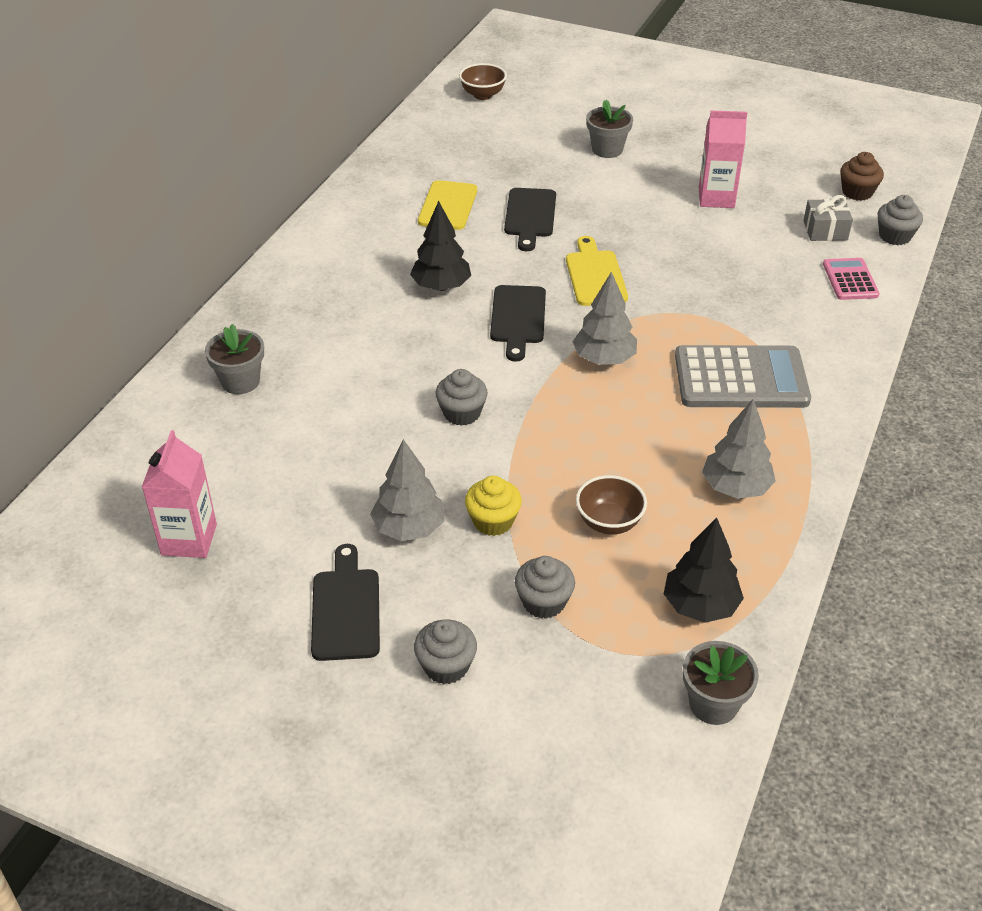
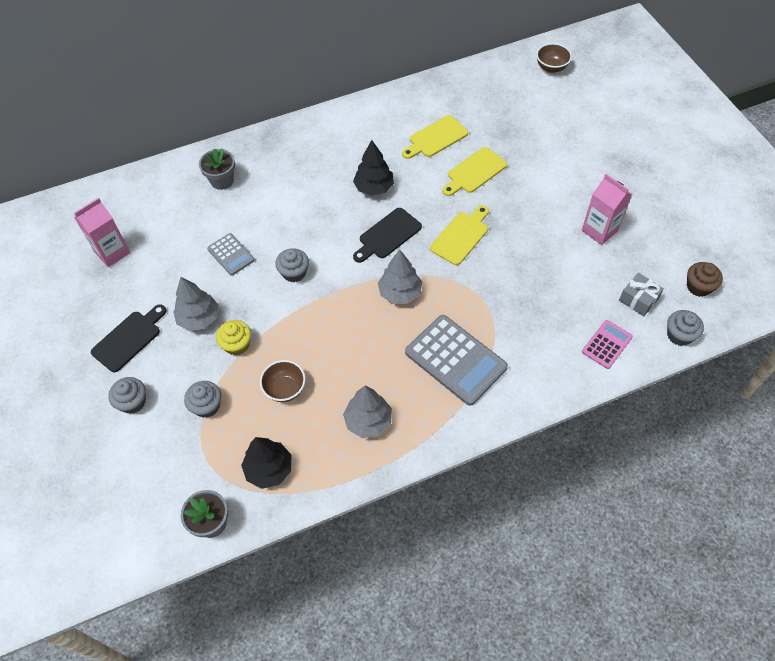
camera: 45 degrees right, 15 degrees up
black cutting board [504,188,556,251] -> yellow cutting board [442,147,507,196]
grey flower pot [586,100,633,158] -> none
none -> grey calculator [207,233,255,276]

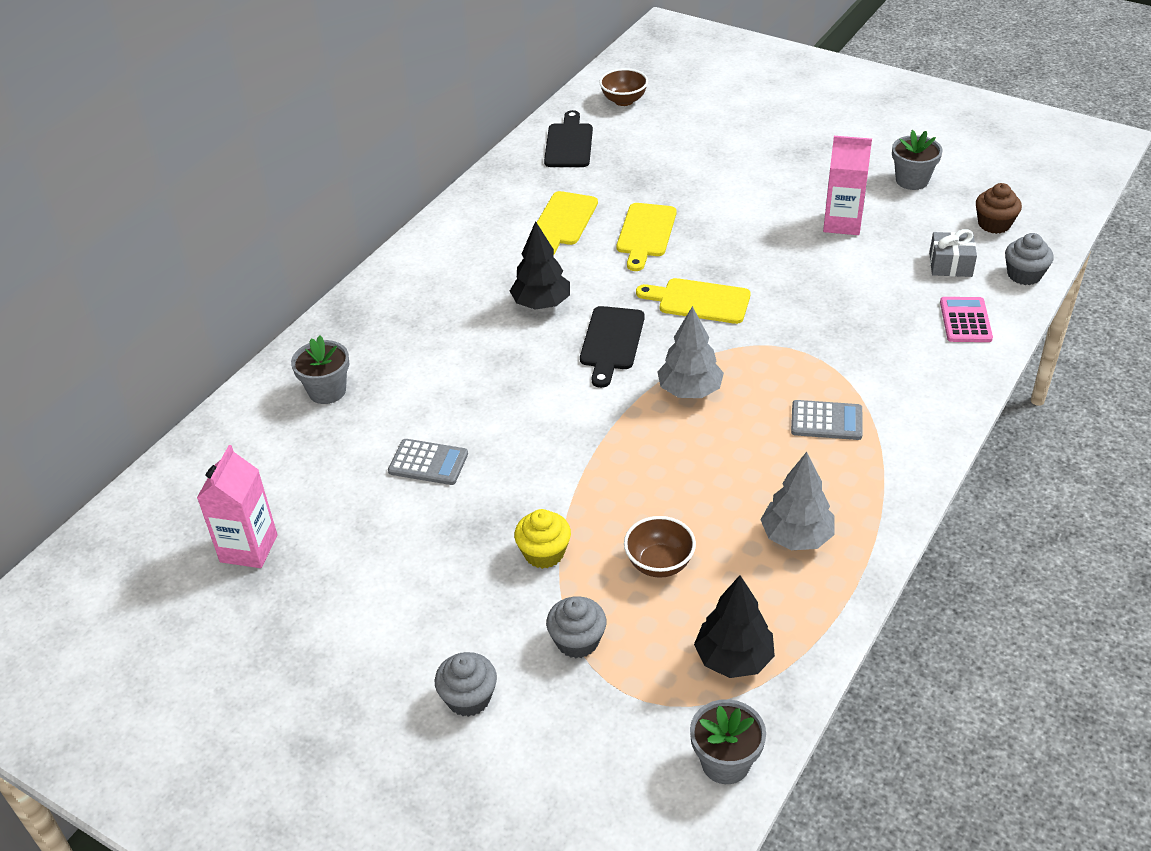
camera: 35 degrees left, 15 degrees down
black cutting board [91,304,166,372] -> black cutting board moved to [544,110,593,167]
grey tree [173,277,219,331] -> none
grey cupcake [275,248,309,282] -> none
grey calculator [405,315,508,406] -> grey calculator [791,400,863,440], size x0.54
yellow cutting board [430,205,489,265] -> yellow cutting board turned 75 degrees counterclockwise [636,278,750,324]
none -> grey flower pot [892,130,943,190]

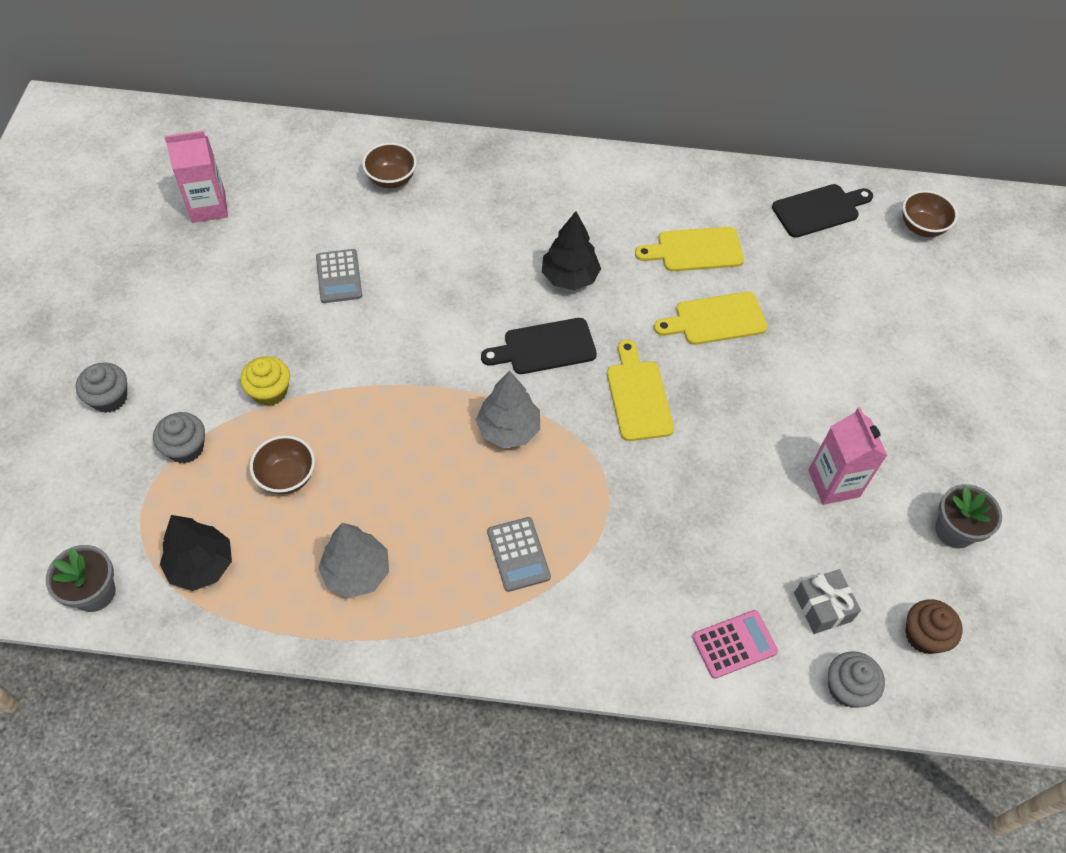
camera: 60 degrees right, 15 degrees up
grey flower pot [291,335,349,404] -> brown bowl [362,142,417,188]

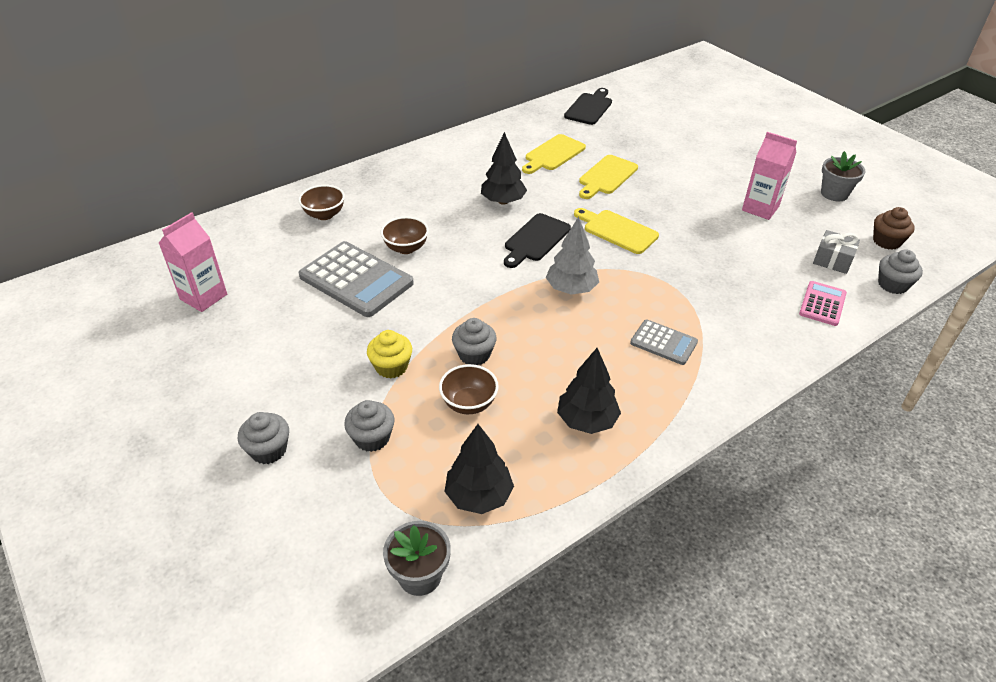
camera: 40 degrees left, 15 degrees down
grey calculator [316,249,362,303] -> grey calculator [299,241,414,317], size x1.86
grey tree [318,523,389,598] -> black tree [557,348,621,434]
brown bowl [903,190,958,237] -> brown bowl moved to [381,216,429,254]
none -> grey cupcake [452,318,497,365]

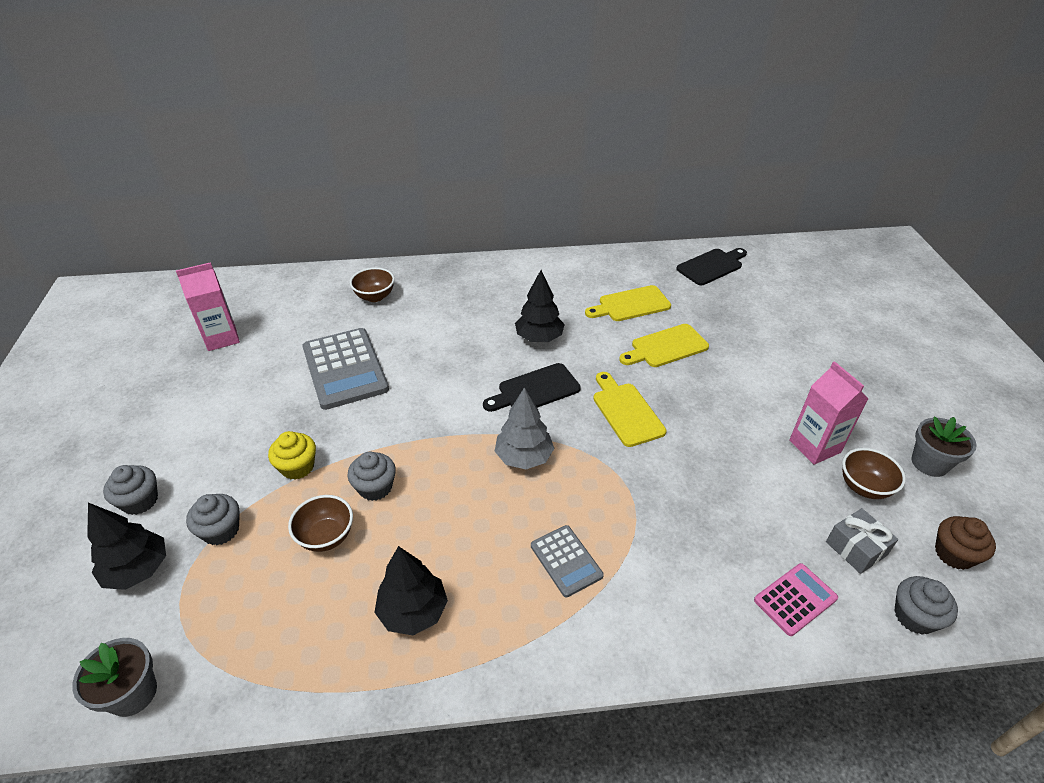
camera: 30 degrees right, 0 degrees up
brown bowl [381,216,429,254] -> brown bowl moved to [842,448,906,499]
black tree [444,424,514,514] -> black tree moved to [87,503,166,590]

